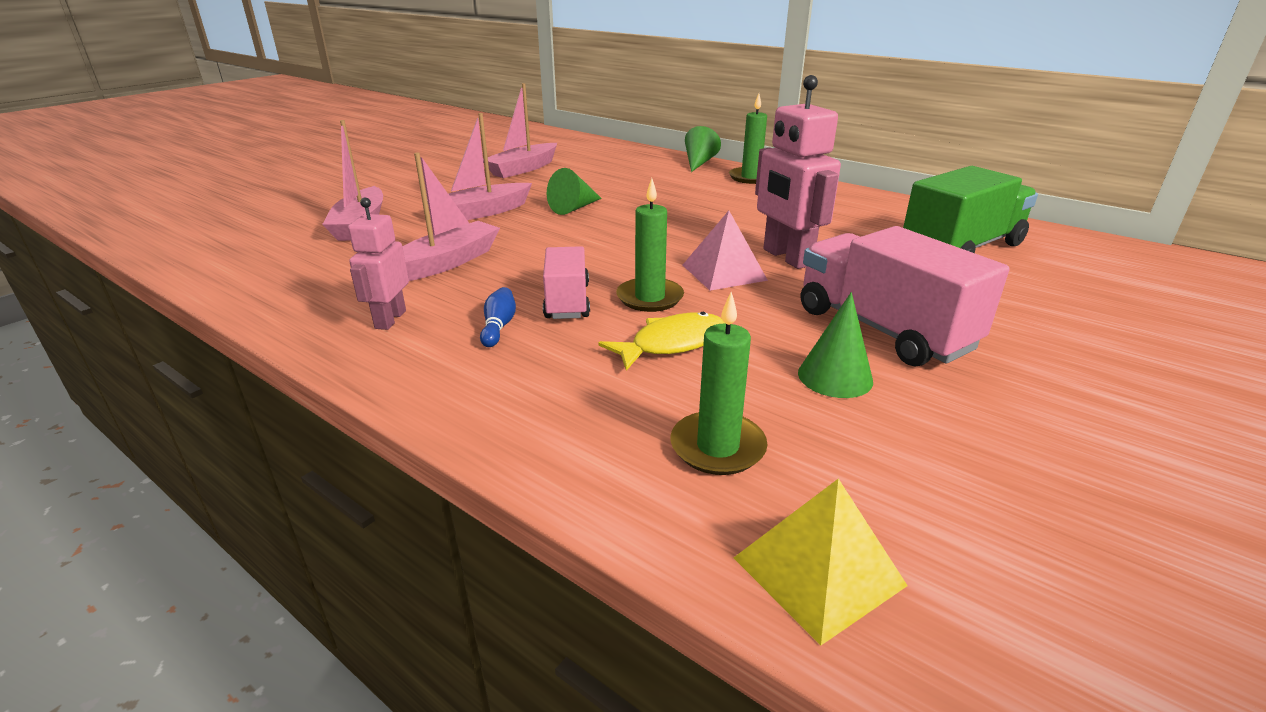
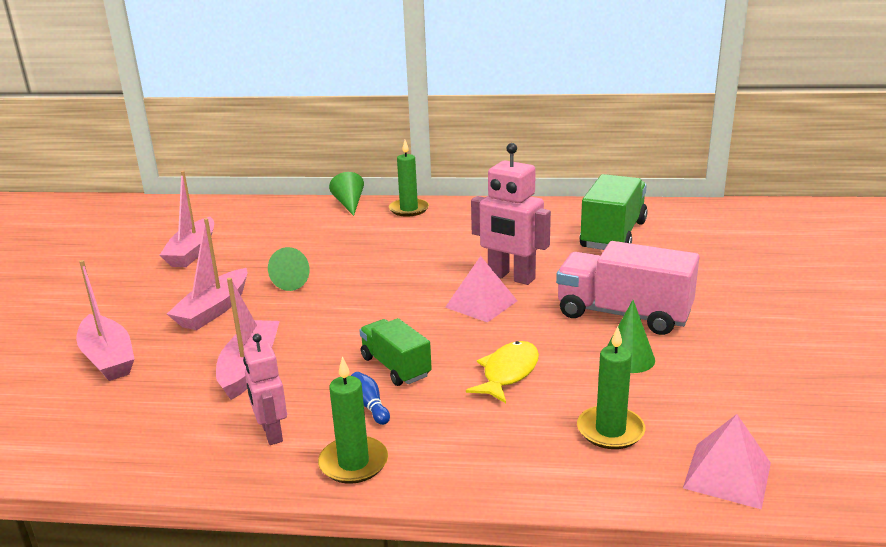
camera: 30 degrees left, 5 degrees down
pink truck [543,246,590,319] -> green truck [359,318,432,386]
green candle [616,178,684,312] -> green candle moved to [318,356,388,484]
yellow pyramid [734,478,908,645] -> pink pyramid [683,414,771,509]

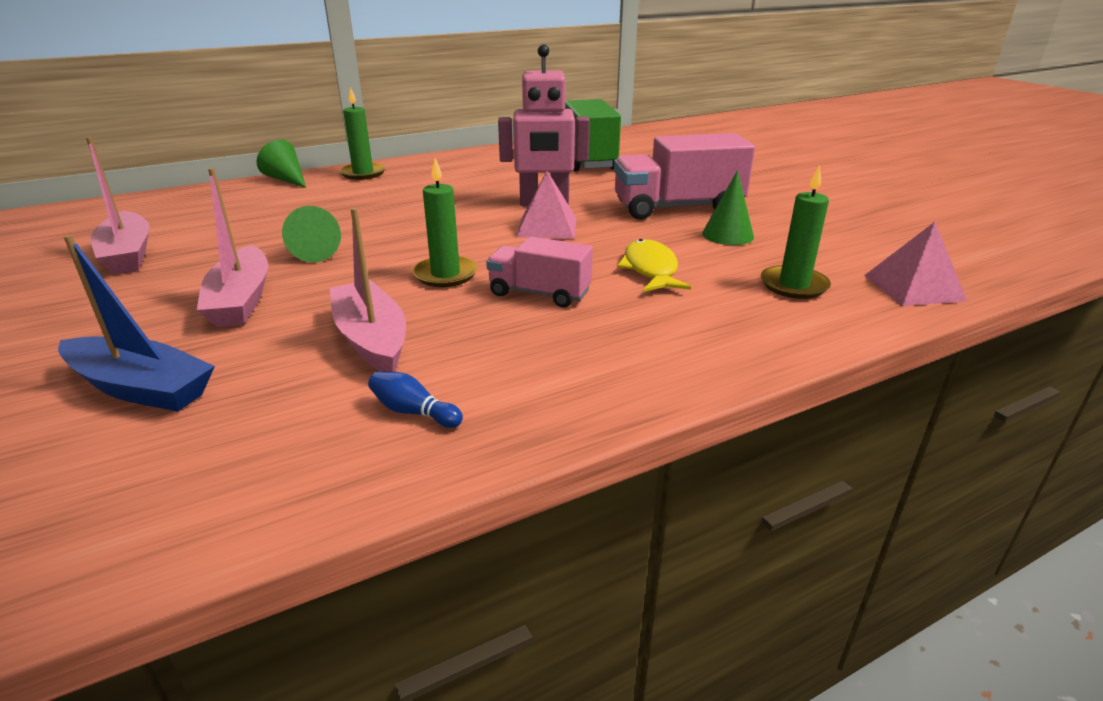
camera: 35 degrees left, 5 degrees up
pink boat [76,260,134,381] -> blue boat [58,235,215,412]
pink robot [243,334,287,445] -> none
green candle [318,356,388,484] -> green candle moved to [412,158,478,287]
blue bowling pin [351,372,390,425] -> blue bowling pin moved to [368,371,463,428]
green truck [359,318,432,386] -> pink truck [486,237,593,308]

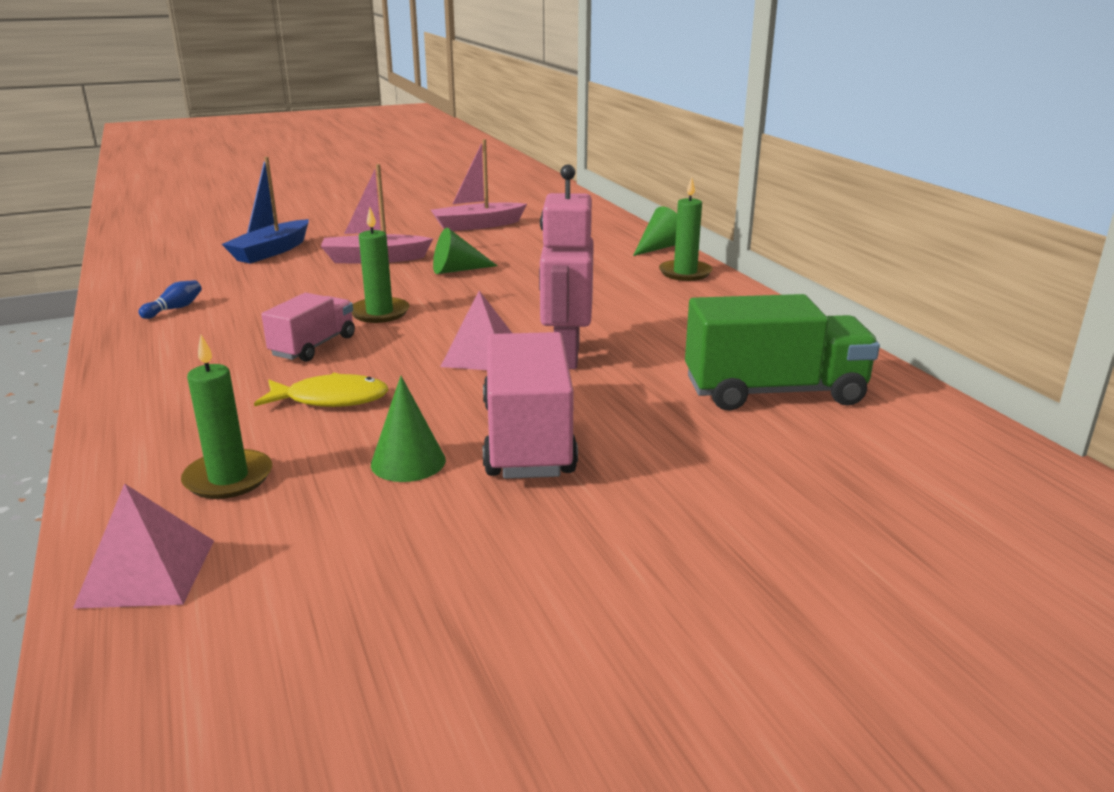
camera: 95 degrees right, 5 degrees down
pink boat [330,207,406,372] -> none

